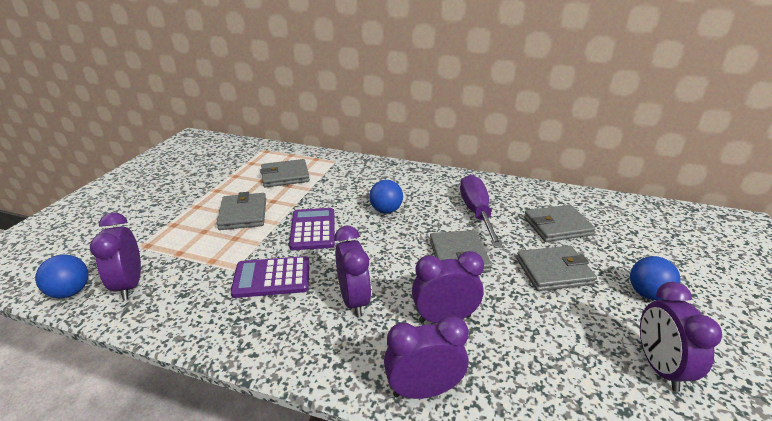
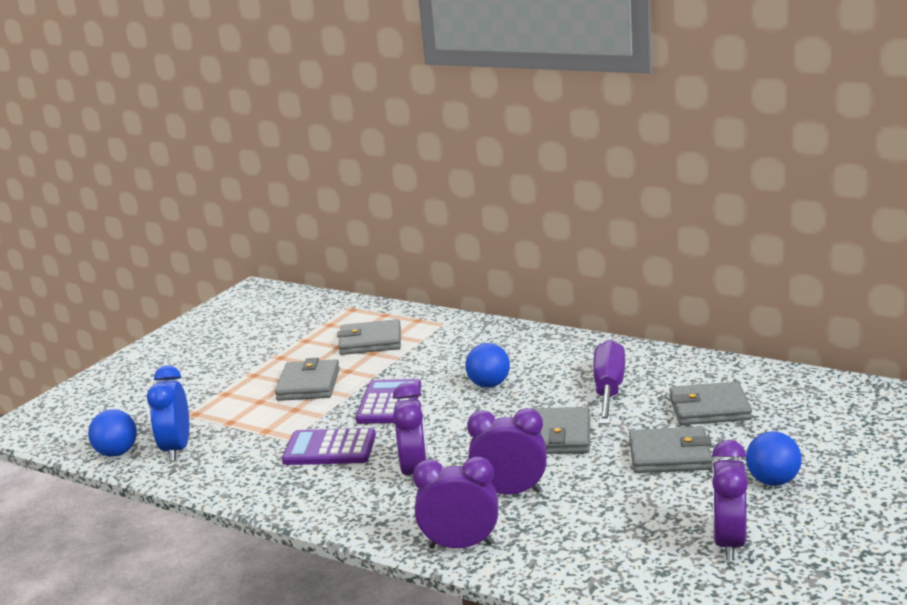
camera: 15 degrees right, 10 degrees down
purple clock [90,212,141,300] -> blue clock [147,365,189,461]

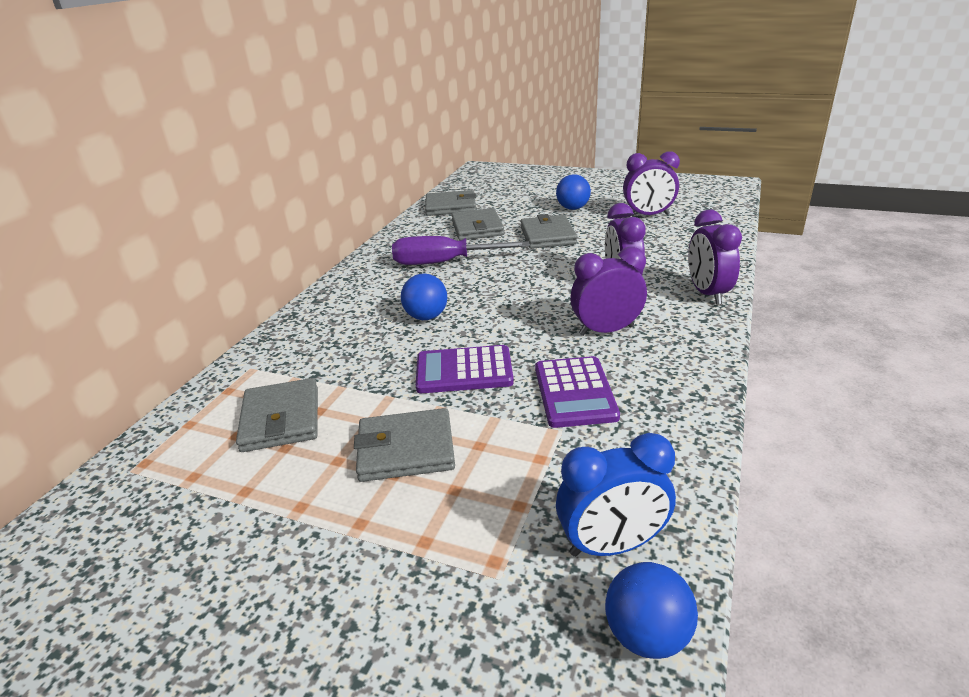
camera: 100 degrees left, 10 degrees up
grey wallet [531,407,590,454] -> grey wallet moved to [425,190,476,216]

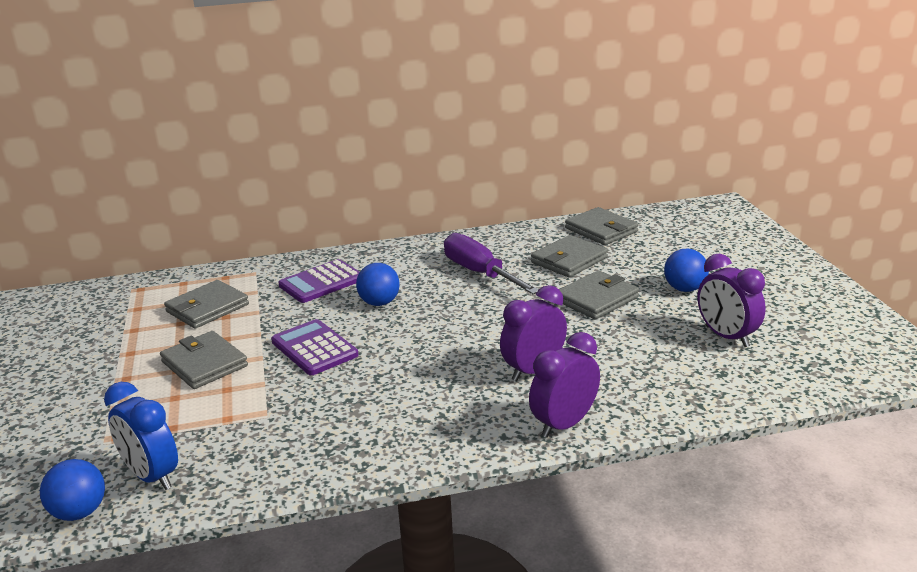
camera: 55 degrees right, 5 degrees down
purple calculator [535,356,620,428] -> purple calculator moved to [278,259,360,303]
purple clock [570,247,647,336] -> none

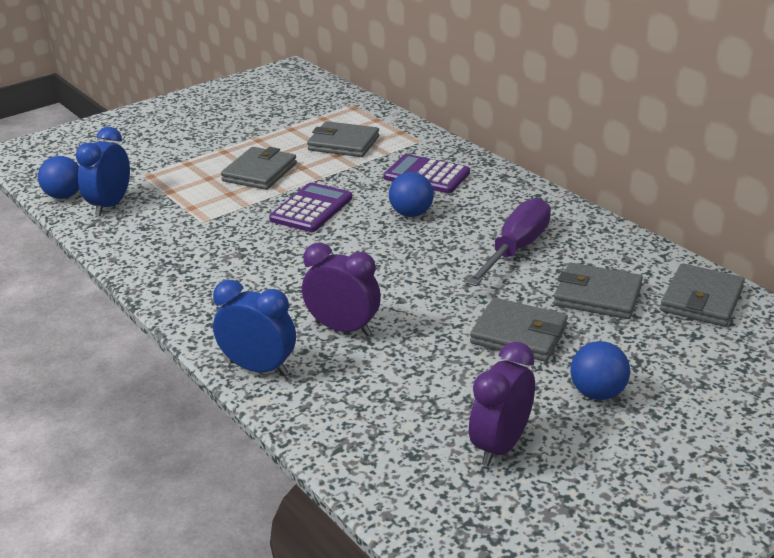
camera: 65 degrees right, 5 degrees up
purple clock [529,332,600,438] -> blue clock [213,280,296,376]

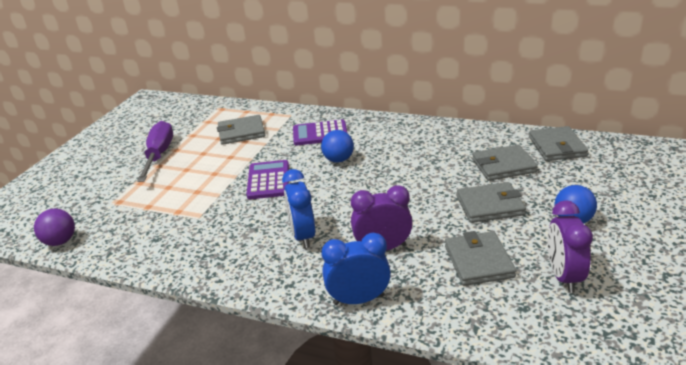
camera: 30 degrees left, 0 degrees up
blue ball [38,156,79,199] -> purple ball [34,209,75,246]
blue clock [76,127,130,216] -> blue clock moved to [282,169,315,248]
grey wallet [221,147,297,190] -> grey wallet moved to [445,231,516,286]
purple screwdriver [466,197,551,286] -> purple screwdriver moved to [137,121,173,182]

